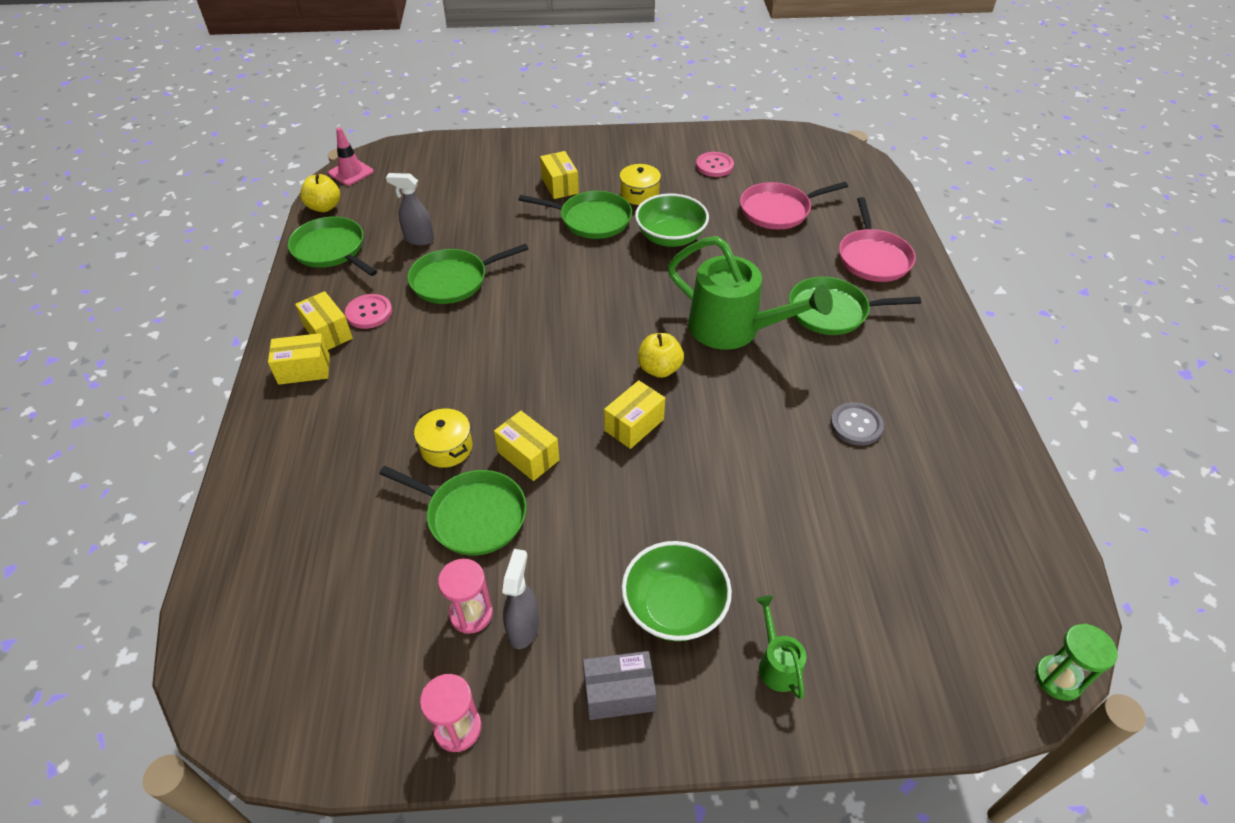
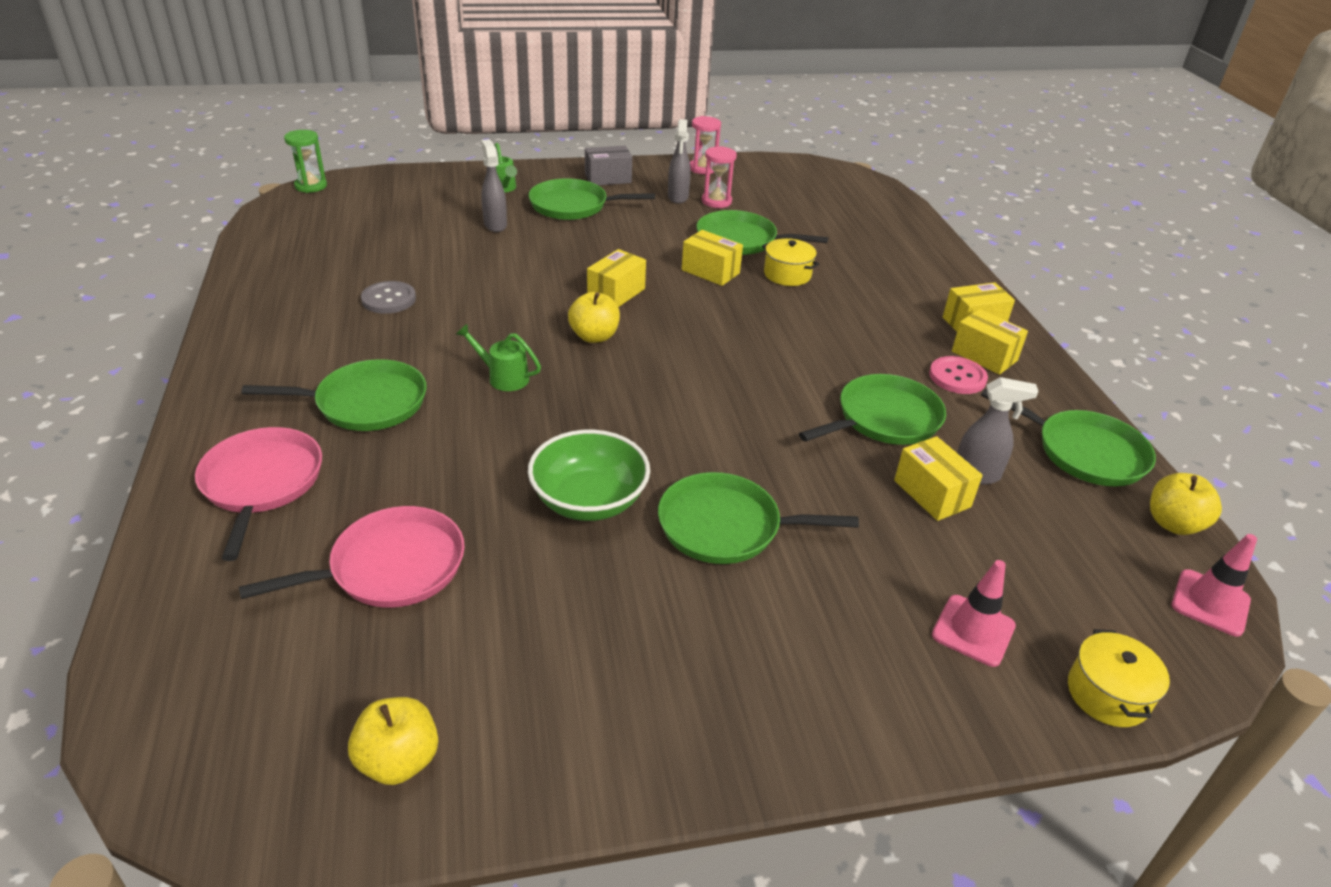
camera: 170 degrees right, 10 degrees down
yellow box [540,151,579,199] -> yellow box moved to [894,436,983,521]
yellow pot [620,164,661,205] -> yellow pot moved to [1068,629,1170,727]
green bowl [622,541,732,641] -> green pan [529,178,655,220]
green watering can [668,236,833,350] -> green watering can [456,324,541,391], size x0.44
pink button [696,152,734,177] -> none
none -> yellow apple [348,697,438,785]
none -> grey spray bottle [481,139,507,232]
none -> pink traffic cone [932,560,1016,667]

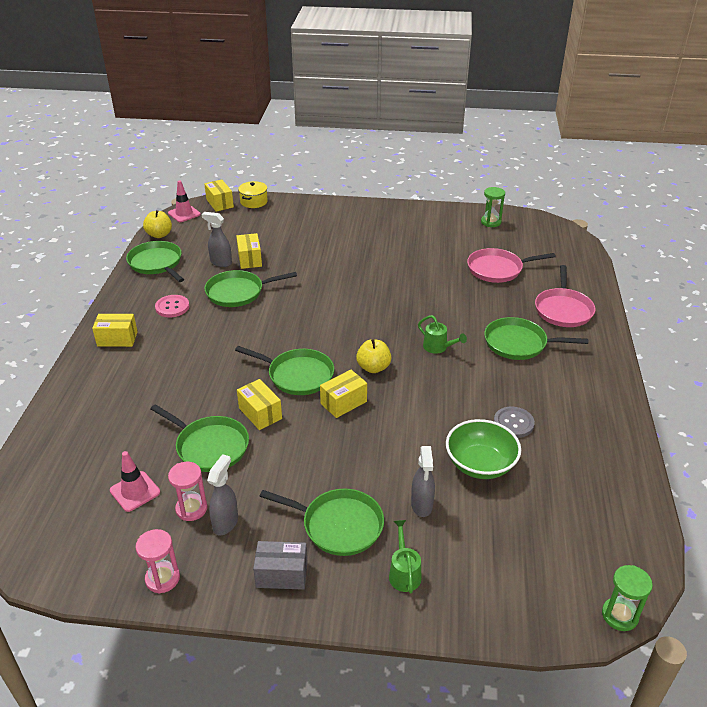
camera: 160 degrees left, 0 degrees up
yellow apple [348,697,438,785] -> green hourglass [481,187,505,227]
green bowl [528,430,650,521] -> green bowl moved to [446,419,521,479]
green pan [658,472,859,564] -> green pan moved to [235,346,334,395]
yellow pot [762,238,819,286] -> none
pink traffic cone [932,560,1016,667] -> pink traffic cone moved to [110,451,160,512]
yellow box [952,309,1028,375] -> yellow box moved to [204,180,234,212]

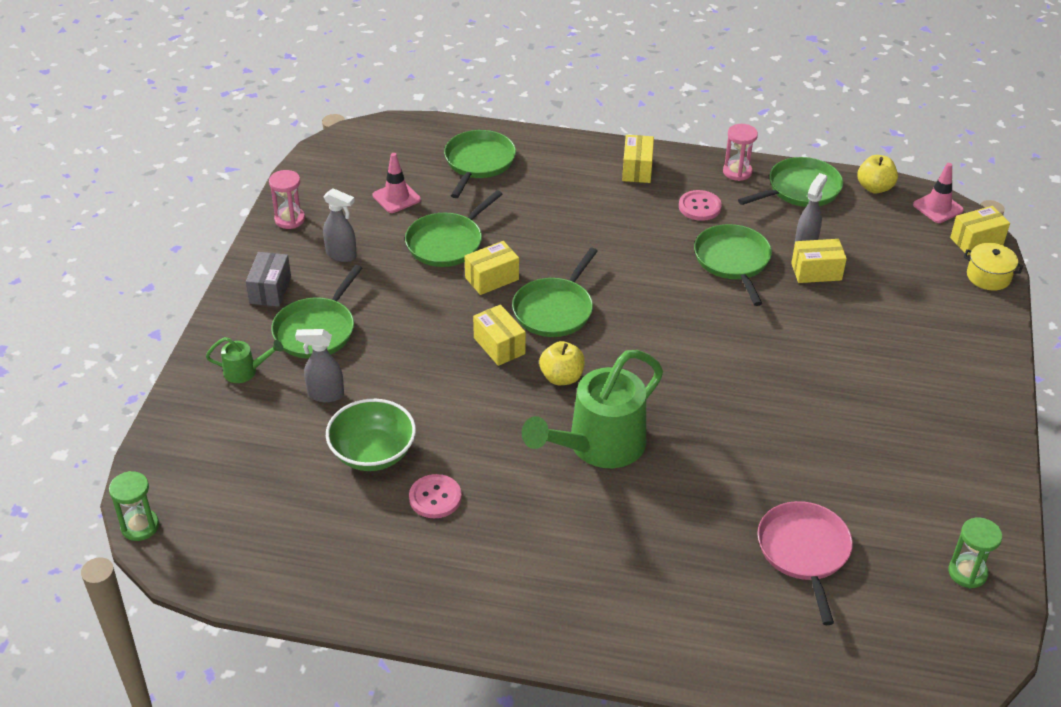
camera: 95 degrees right, 5 degrees up
pink hourglass [168,462,208,521] -> pink hourglass moved to [723,124,758,181]
green watering can [418,315,467,354] -> green watering can [522,350,663,468], size x2.25
green pan [484,317,588,360] -> green pan moved to [444,130,516,198]
grey button [494,407,535,438] -> pink button [409,474,462,518]
pink pan [535,265,595,327] -> none

